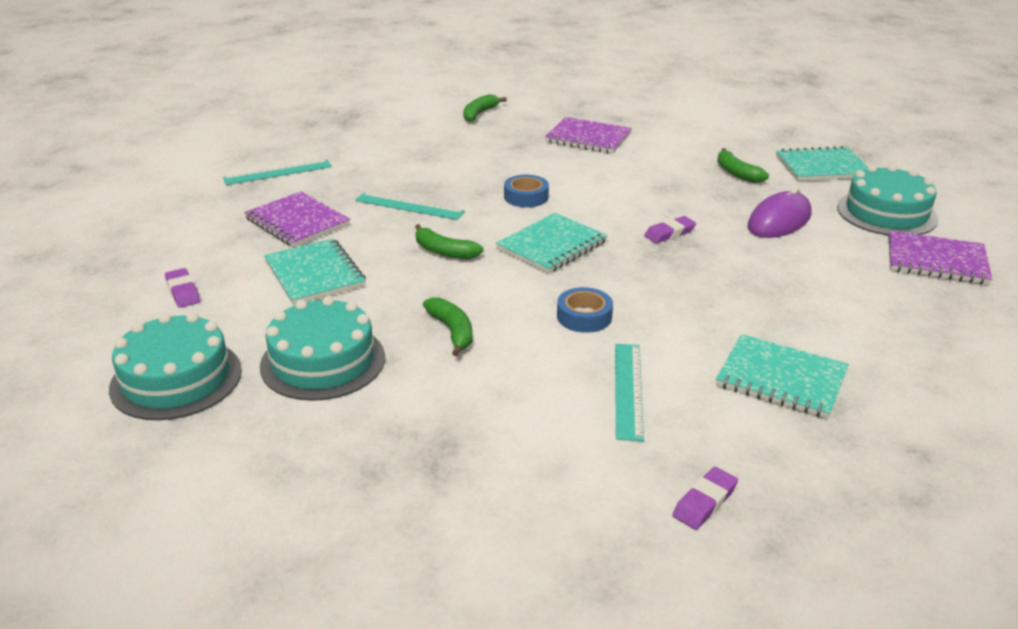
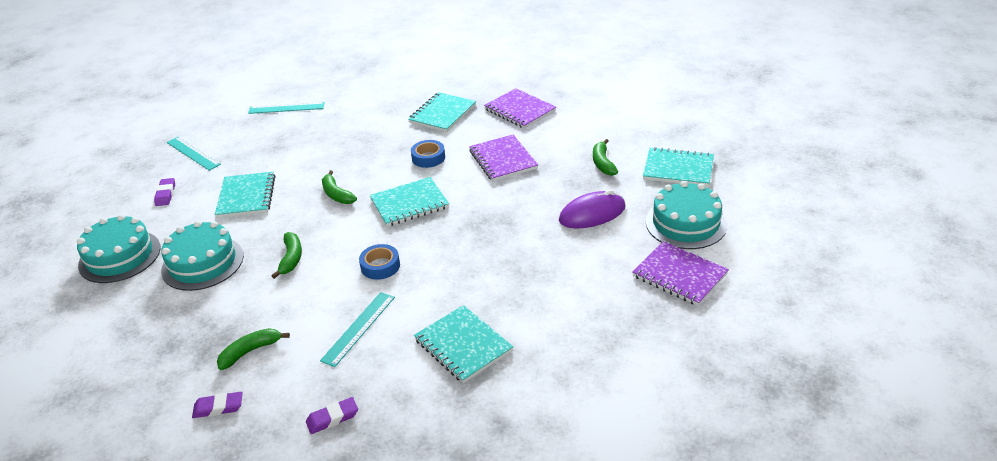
camera: 25 degrees right, 5 degrees up
purple notebook [244,191,350,247] -> purple notebook moved to [469,134,538,181]
turquoise ruler [355,192,465,220] -> turquoise ruler moved to [167,137,221,171]
green banana [463,94,507,122] -> green banana moved to [217,328,290,370]
purple eraser [644,216,696,243] -> purple eraser moved to [192,392,243,418]
none -> turquoise notebook [408,92,476,132]

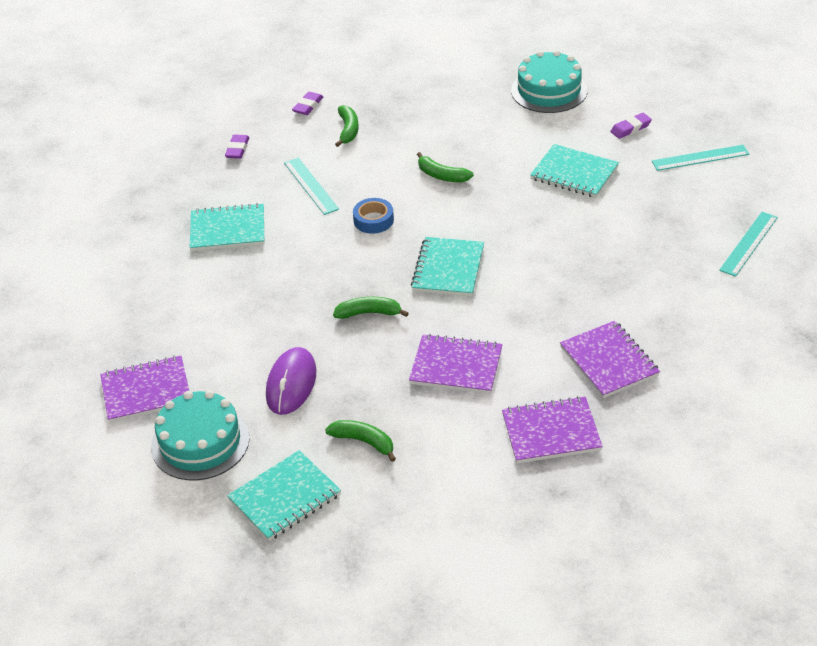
camera: 125 degrees right, 5 degrees up
purple eraser [154,178,175,206] -> purple eraser turned 60 degrees counterclockwise [610,113,652,139]
turquoise cake [161,221,244,291] -> none
green banana [322,170,357,204] -> green banana moved to [333,297,409,319]
turquoise notebook [408,92,476,132] -> purple notebook [560,321,660,398]
blue tape [411,140,445,168] -> none

